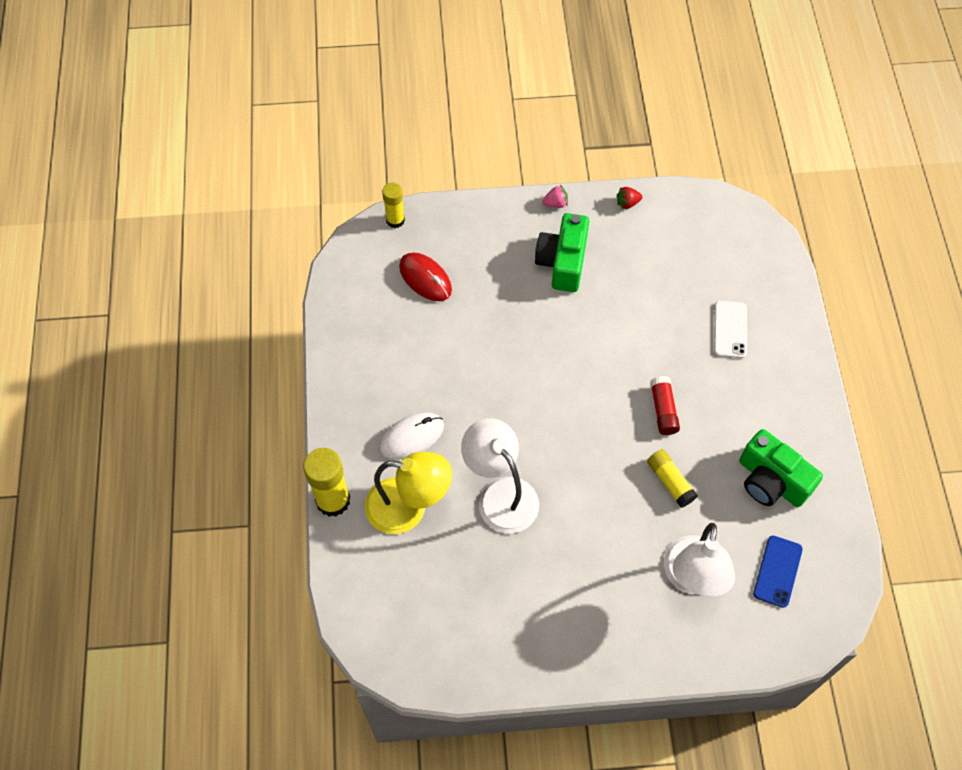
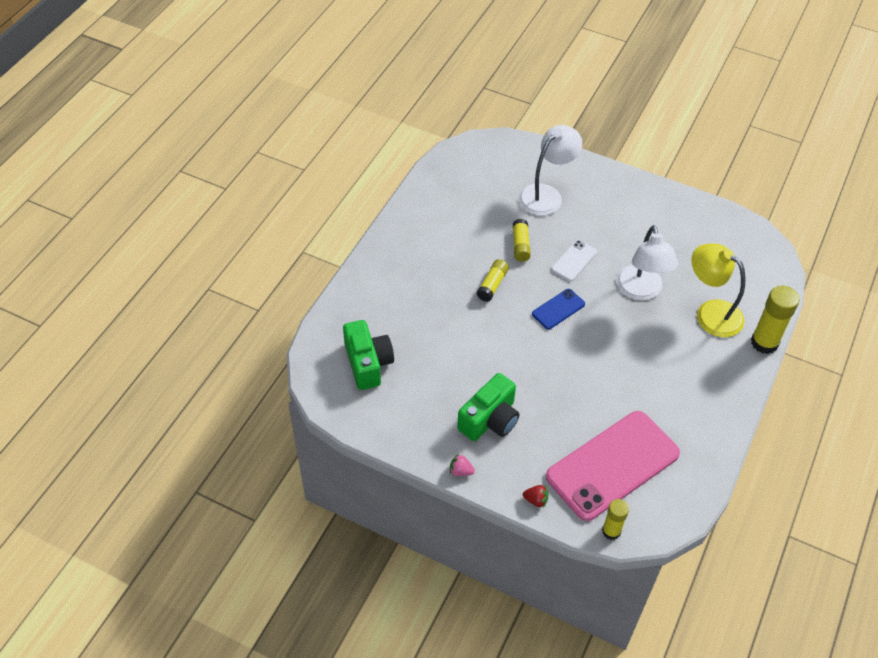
camera: 150 degrees left, 10 degrees down
white mouse [379,413,444,460] -> none
red mouse [399,253,452,301] -> pink phone [546,411,680,521]
red strawberry [617,187,642,210] -> red strawberry moved to [523,485,548,508]
red glue stick [650,376,680,435] -> yellow glue stick [477,259,509,302]
white phone [714,301,747,358] -> white phone moved to [551,240,597,281]
green camera [739,429,823,507] -> green camera moved to [343,320,394,390]
blue phone [753,536,803,608] -> blue phone moved to [532,289,585,330]

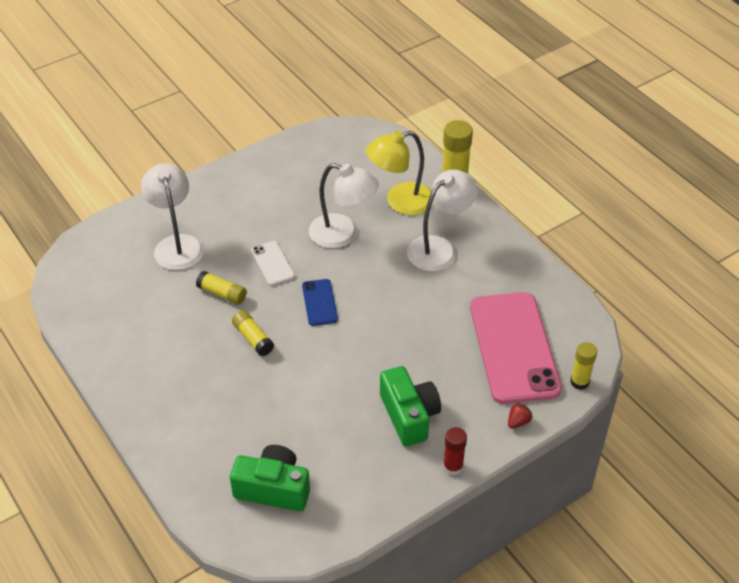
camera: 60 degrees left, 5 degrees down
pink strawberry [450,454,475,476] -> red glue stick [443,427,467,476]
none -> white lamp [407,169,478,272]

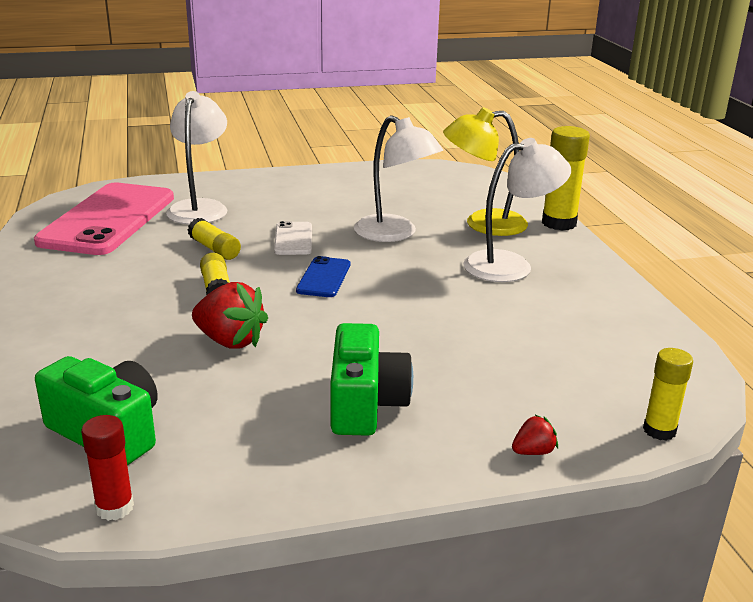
camera: 20 degrees right, 20 degrees down
red glue stick [443,427,467,476] -> red glue stick moved to [81,415,134,521]
pink phone [470,292,562,404] -> pink phone moved to [34,183,174,255]
none -> red strawberry [192,282,268,349]

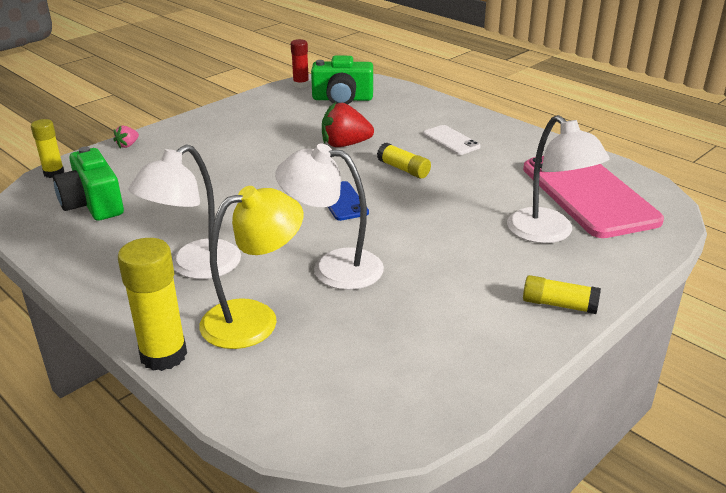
camera: 150 degrees right, 5 degrees up
yellow glue stick [188,218,241,260] -> yellow glue stick moved to [523,275,601,314]
white phone [274,221,312,255] -> white phone moved to [423,125,481,155]
green camera [330,323,413,436] -> green camera moved to [53,147,124,221]
red strawberry [512,415,558,455] -> pink strawberry [113,126,139,148]

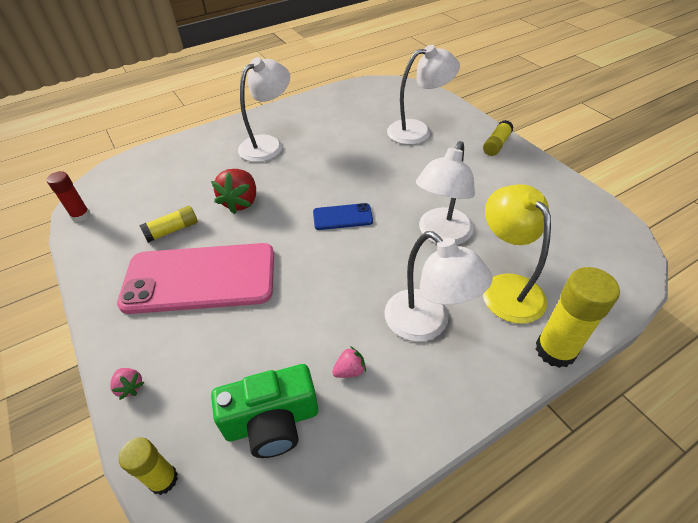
camera: 75 degrees left, 15 degrees up
green camera [311,56,373,104] -> none
yellow glue stick [377,143,431,179] -> yellow glue stick moved to [139,206,198,243]
white phone [423,125,481,155] -> white lamp [238,57,290,162]
pink phone [523,156,664,238] -> pink phone moved to [117,243,274,314]
none -> pink strawberry [332,346,366,378]

